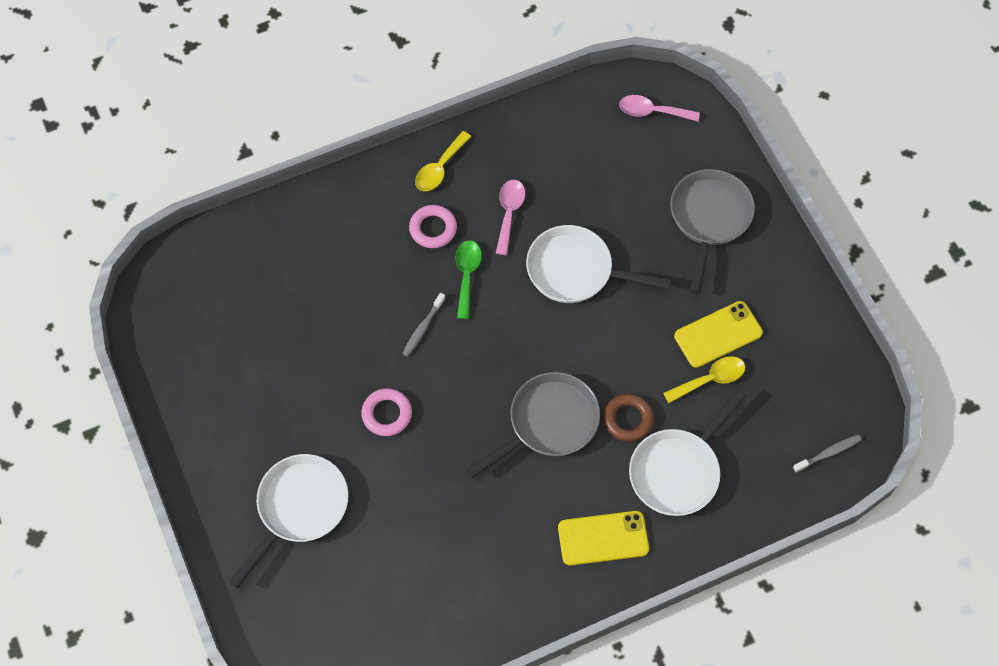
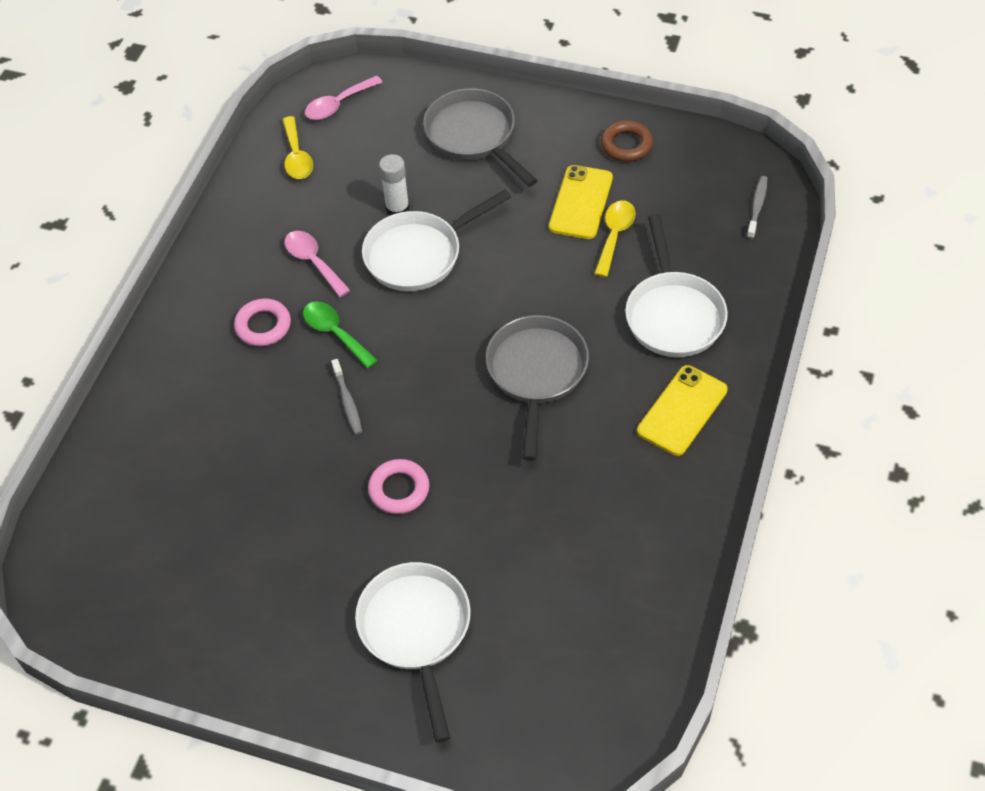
camera: 45 degrees left, 10 degrees down
yellow spoon [415,131,472,191] -> yellow spoon moved to [282,116,313,179]
brown ring [603,394,654,442] -> brown ring moved to [601,120,653,162]
none -> white glue stick [379,154,410,215]

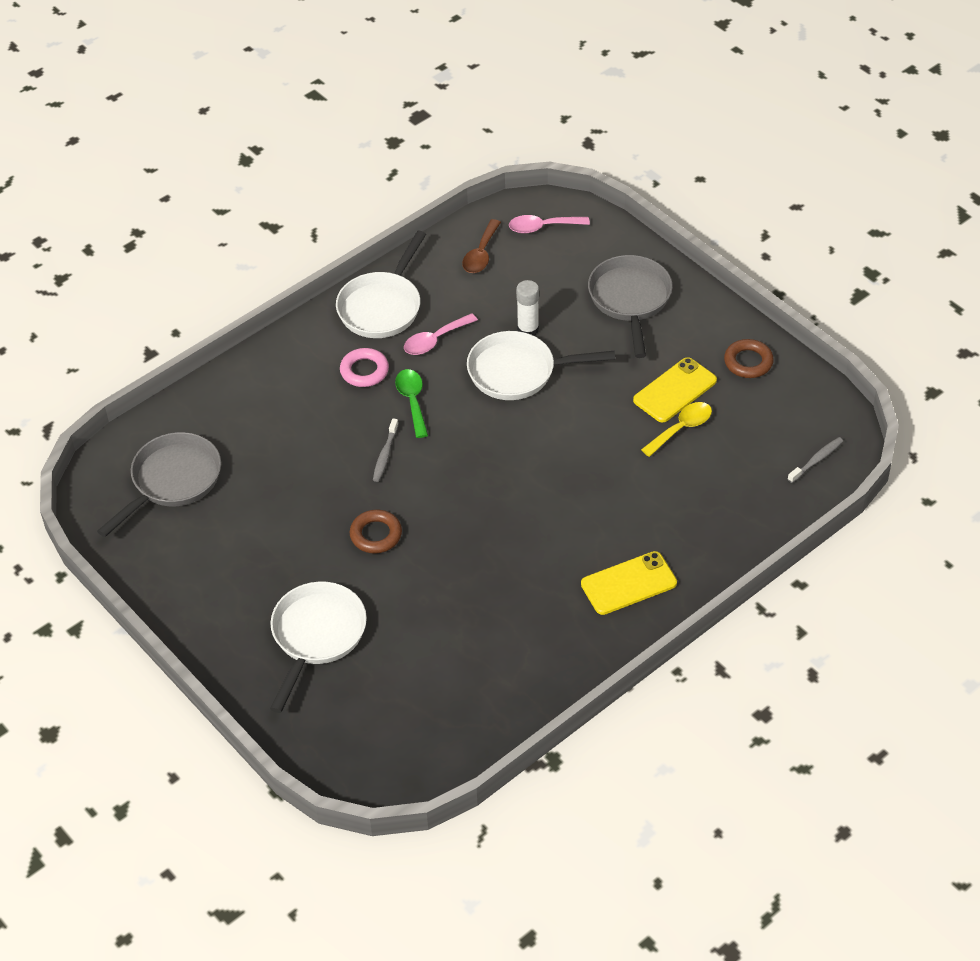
camera: 30 degrees right, 5 degrees down
yellow spoon [282,116,313,179] -> brown spoon [462,219,501,273]
pink spoon [284,231,350,297] -> pink spoon turned 120 degrees counterclockwise [404,313,478,355]
pink ring [368,459,429,514] -> brown ring [350,510,402,553]
grey pan [486,315,589,461] -> grey pan moved to [97,432,221,537]
white pan [625,214,728,357] -> white pan moved to [336,231,426,338]

